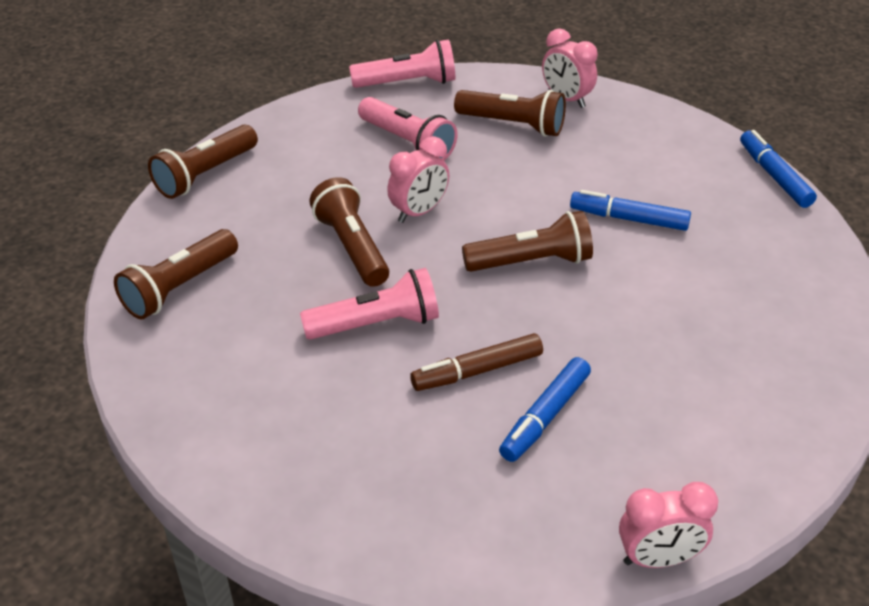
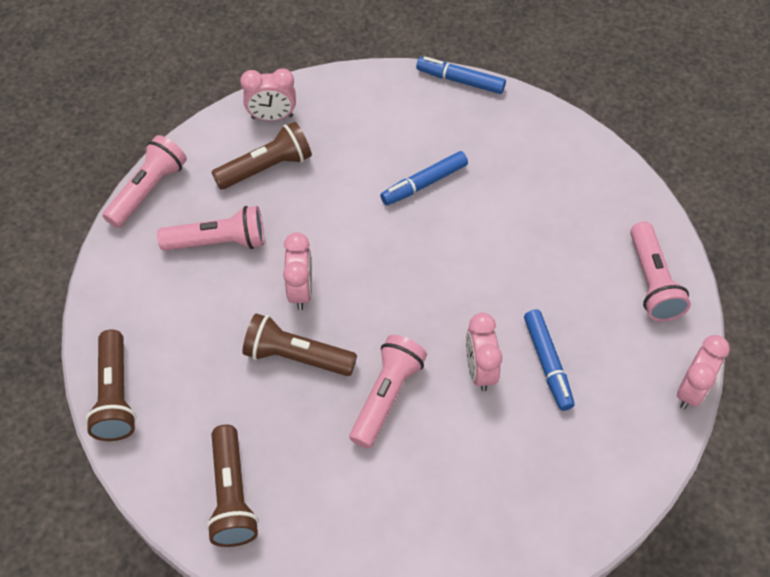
camera: 50 degrees left, 15 degrees up
brown marker [410,333,543,391] -> pink clock [466,313,502,392]
brown flashlight [462,211,593,272] -> none
none -> pink flashlight [630,222,691,322]

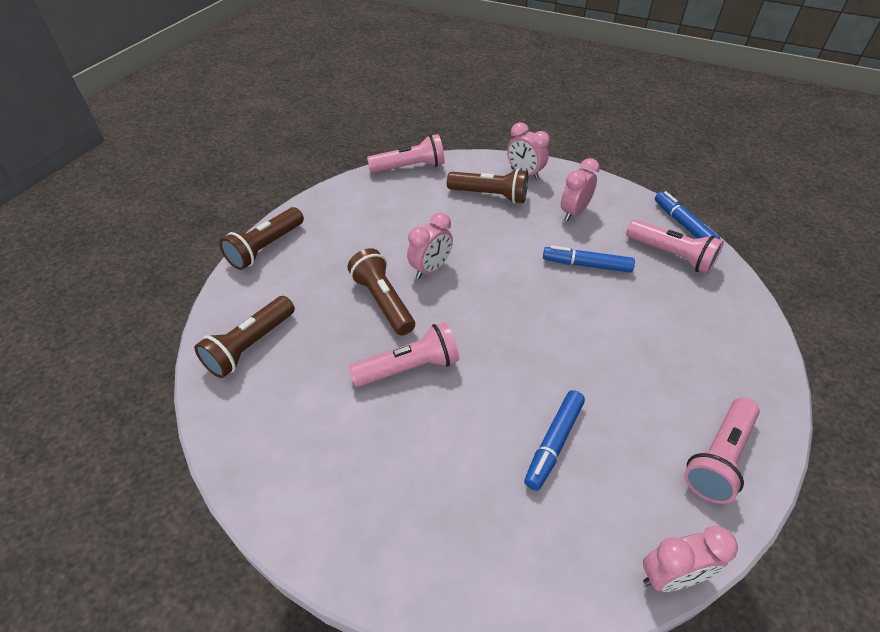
camera: 45 degrees right, 10 degrees down
pink flashlight [157,206,264,251] -> pink flashlight moved to [626,219,724,274]
pink clock [466,313,502,392] -> pink clock moved to [561,158,600,221]

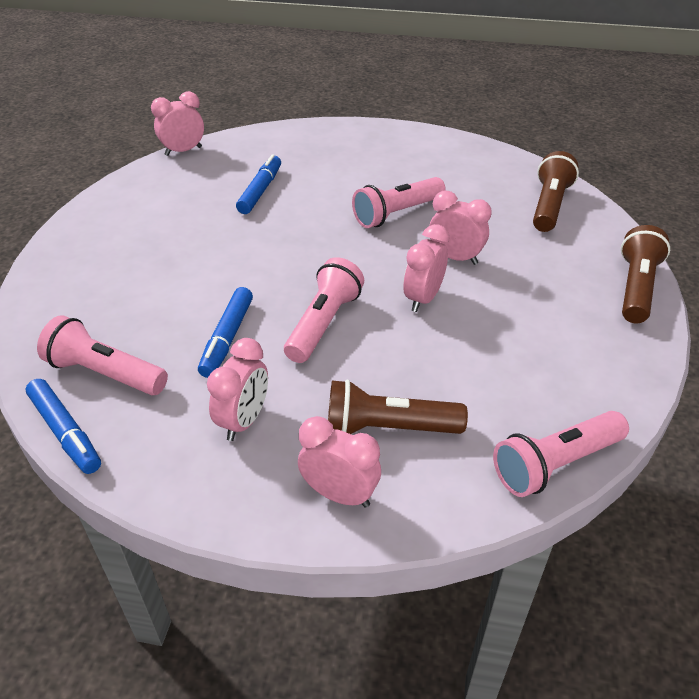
camera: 165 degrees right, 5 degrees down
brown flashlight [348,248,415,335] -> pink clock [429,191,492,265]
blue marker [543,246,635,273] -> blue marker turned 105 degrees clockwise [198,287,253,378]
pink flashlight [684,397,760,504] -> pink flashlight moved to [284,257,364,363]

